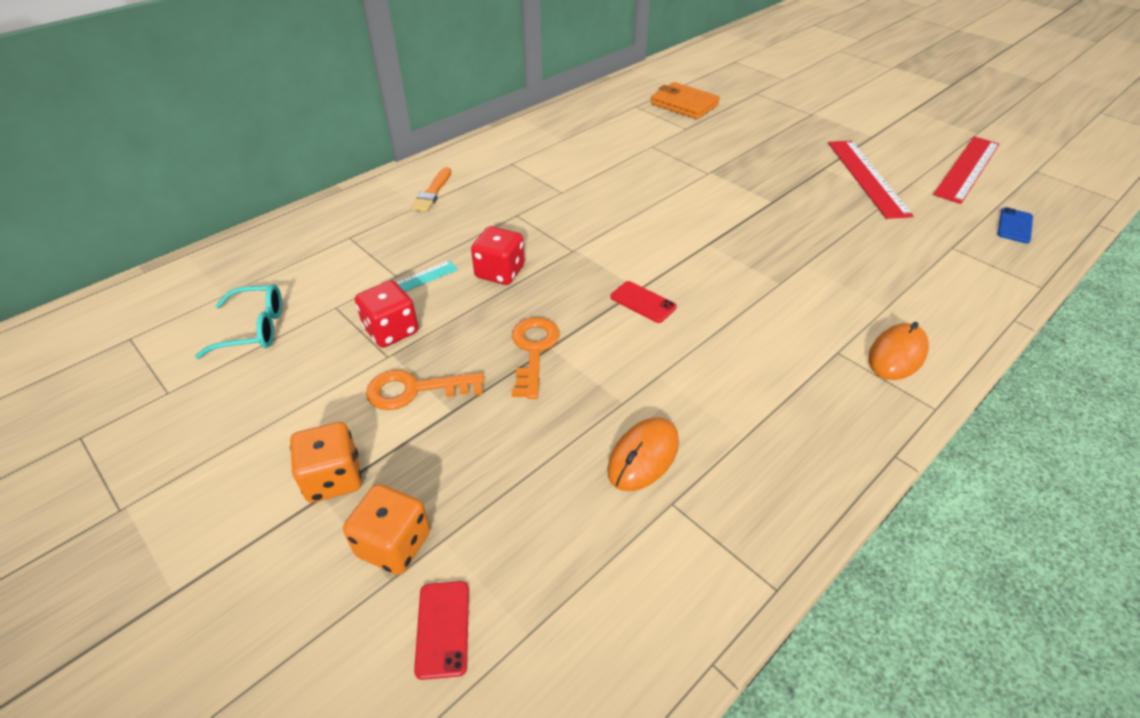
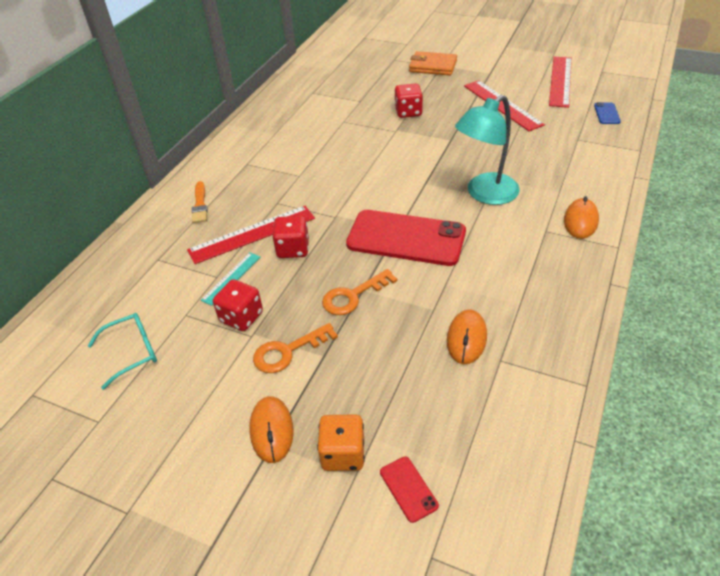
camera: 20 degrees left, 0 degrees up
orange dice [290,422,362,503] -> orange mouse [249,396,294,463]
orange key [512,317,559,399] -> orange key turned 105 degrees counterclockwise [322,269,397,315]
red phone [610,281,676,323] -> red phone [346,210,466,266], size x2.46
orange wallet [651,82,720,119] -> orange wallet moved to [409,51,457,75]
none -> red ruler [187,206,315,264]
none -> red dice [395,83,423,118]
none -> turquoise lamp [455,95,520,205]

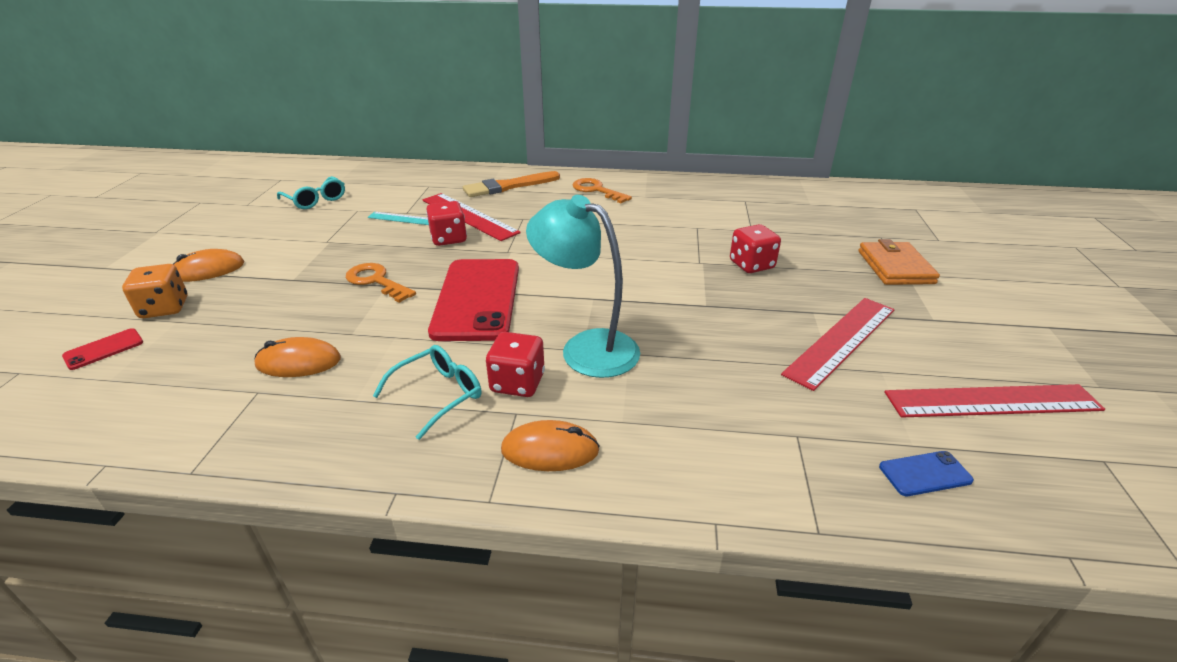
camera: 70 degrees right, 10 degrees down
orange brush [192,181,208,223] -> orange brush [463,171,560,197], size x1.57
red dice [213,279,263,331] -> red dice moved to [486,332,545,397]
orange key [253,323,338,373] -> orange key moved to [573,178,632,203]
none -> turquoise glasses [373,345,481,440]

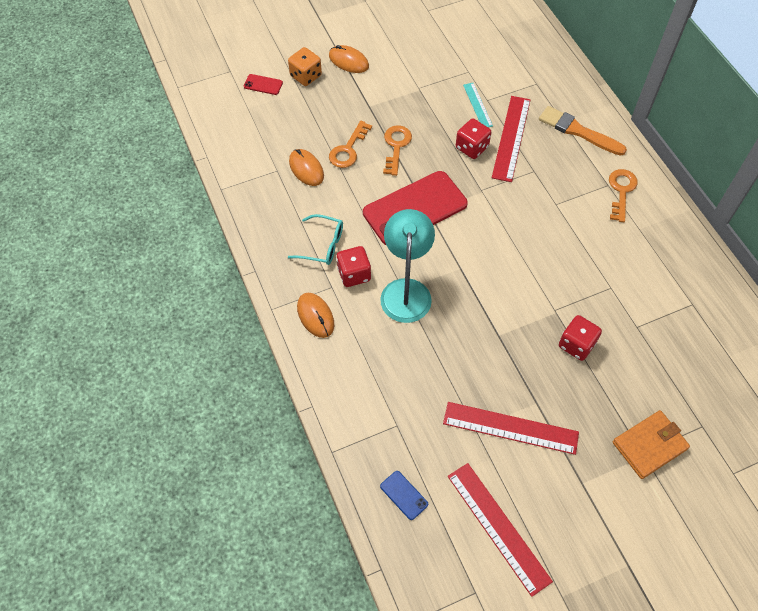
camera: 60 degrees right, 25 degrees up
turquoise glasses [277,176,345,209] -> none
none -> orange key [329,121,372,168]

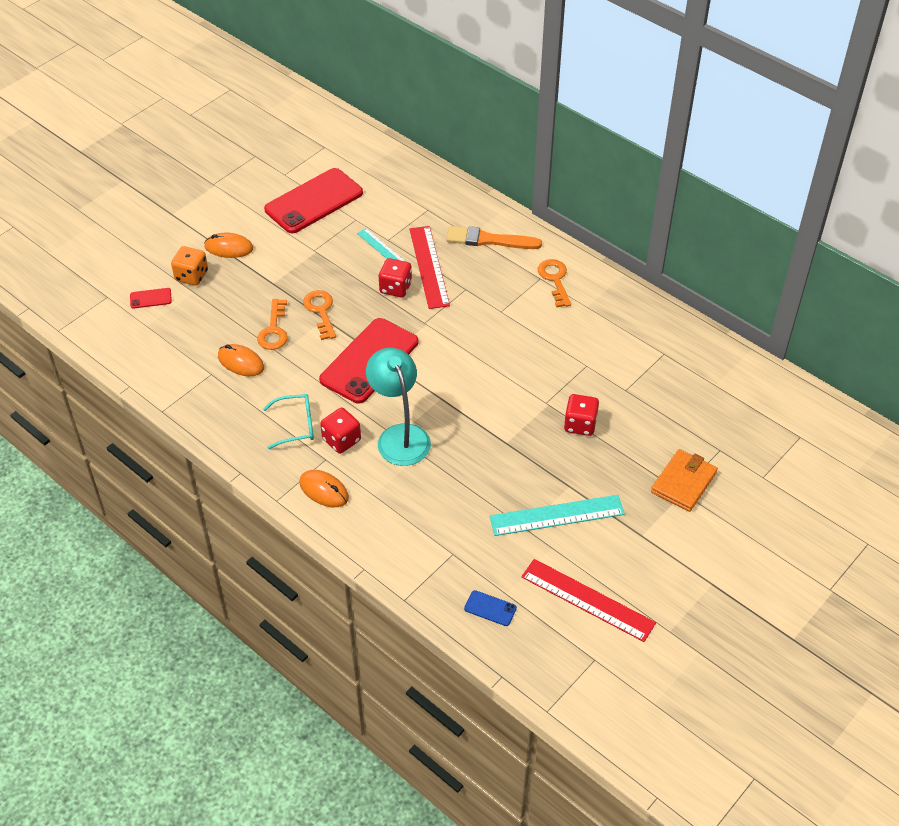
camera: 25 degrees left, 10 degrees down
red ruler [443,402,579,455] -> turquoise ruler [489,495,625,536]
none -> red phone [264,168,363,233]

